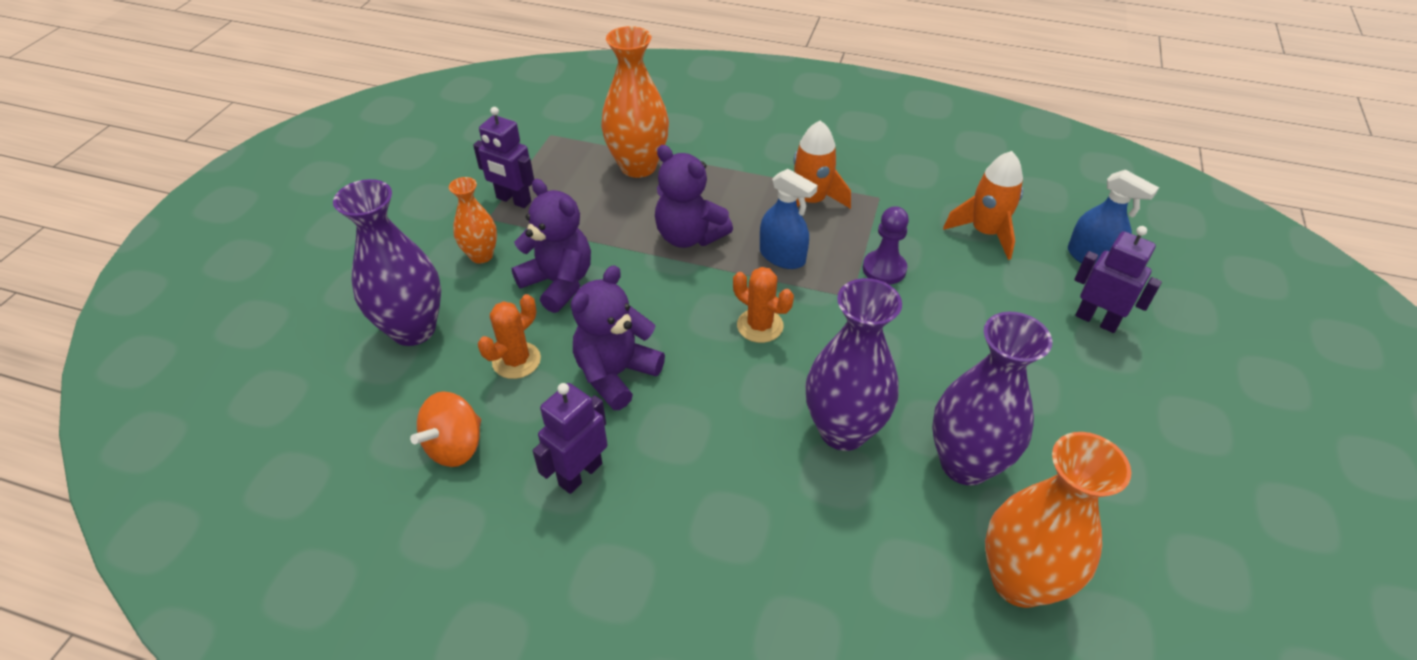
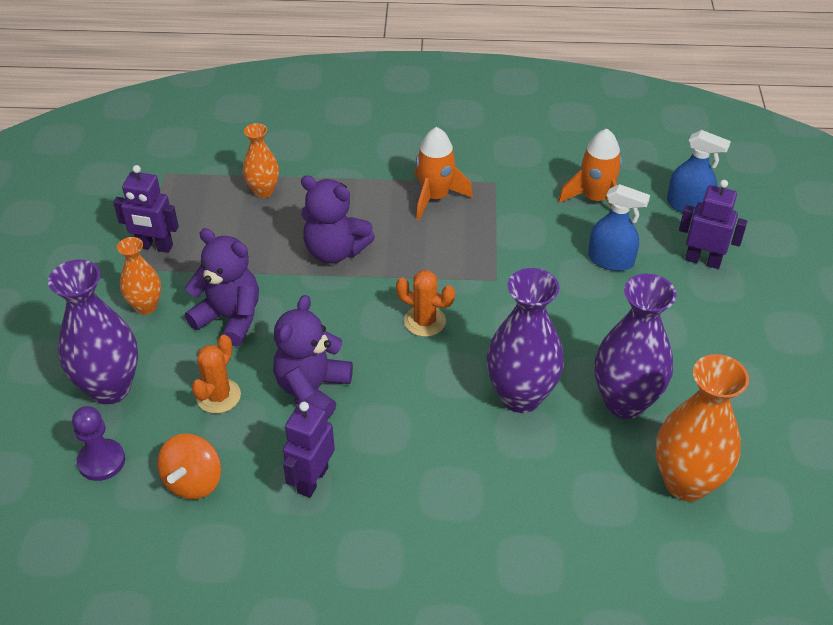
camera: 15 degrees left, 0 degrees up
orange vase [601,26,669,178] -> orange vase [243,123,279,198], size x0.57
blue spray bottle [760,169,818,269] -> blue spray bottle moved to [588,184,650,271]
purple pawn [863,206,909,285] -> purple pawn moved to [72,406,125,481]

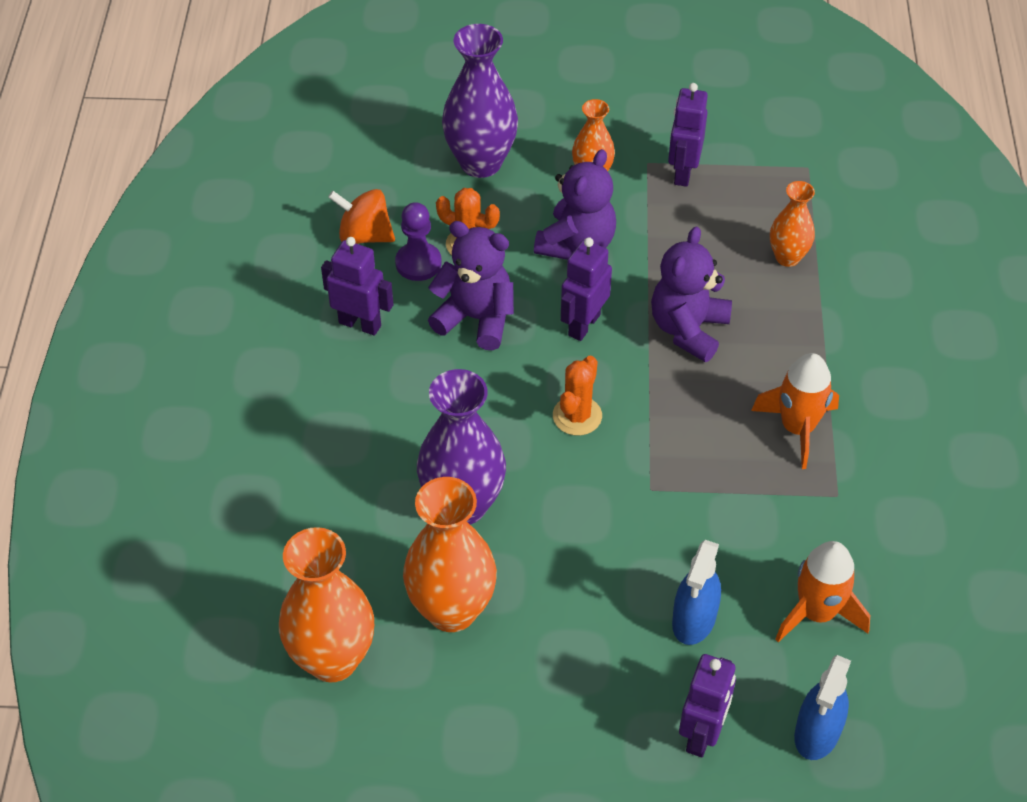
camera: 90 degrees right, 5 degrees up
purple pawn [72,406,125,481] -> purple pawn moved to [395,202,442,281]
purple vase [594,274,676,419] -> orange vase [403,477,497,632]
none -> purple robot [561,237,612,341]

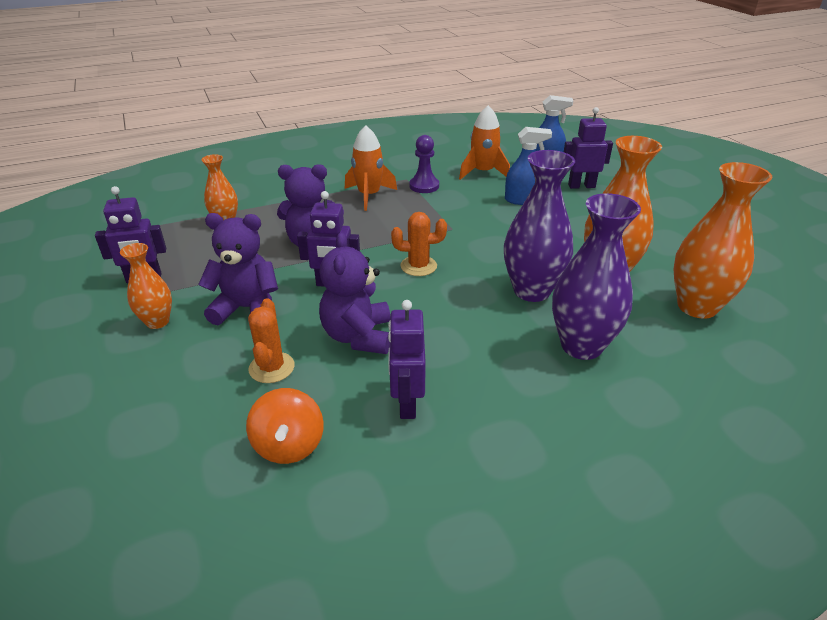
camera: 115 degrees left, 15 degrees down
purple pawn [395,202,442,281] -> purple pawn moved to [410,135,439,193]
purple vase [442,24,518,178] -> purple vase moved to [552,193,641,360]

